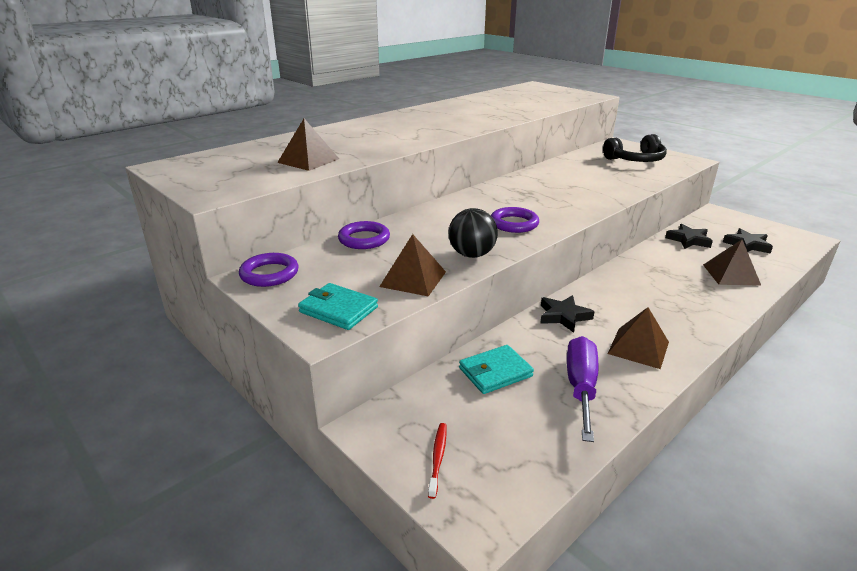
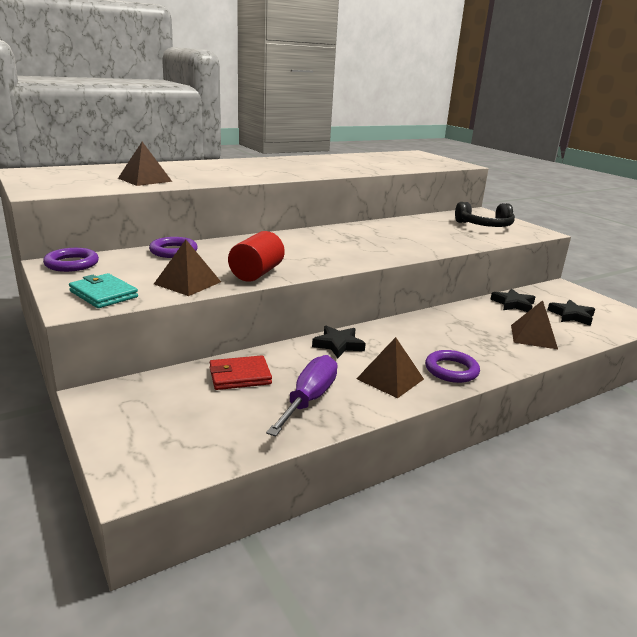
camera: 10 degrees right, 5 degrees down
red toothbrush [428,423,446,499] -> none
black ball [449,208,498,258] -> red cylinder [228,231,285,282]
turquoise wallet [459,345,534,394] -> red wallet [210,355,272,390]
purple ring [491,207,539,233] -> purple ring moved to [425,350,480,383]

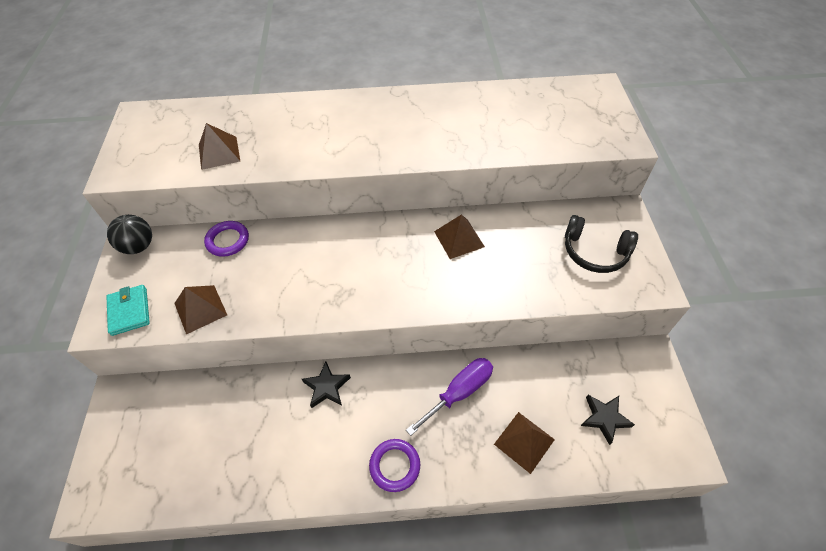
camera: 30 degrees right, 30 degrees up
purple ring [43,248,99,272] -> black ball [107,215,152,254]
red wallet [210,355,272,390] -> none
red cylinder [228,231,285,282] -> none
purple screwdriver [266,355,338,436] -> purple screwdriver moved to [406,358,493,436]
brown pyramid [356,337,424,398] -> brown pyramid moved to [434,214,485,259]
black star [490,288,535,312] -> none

